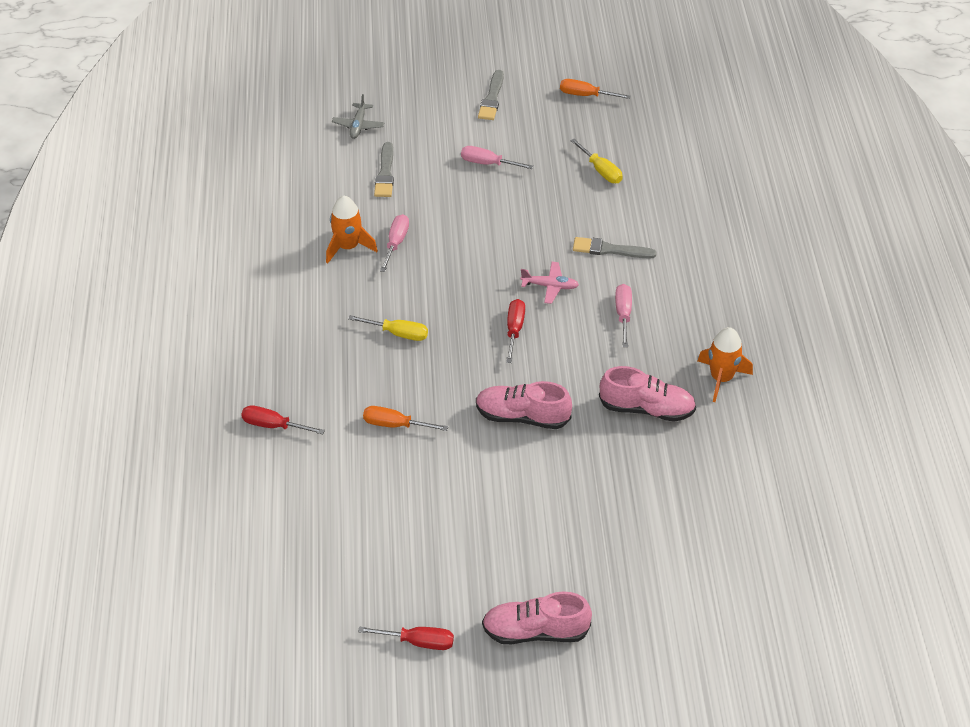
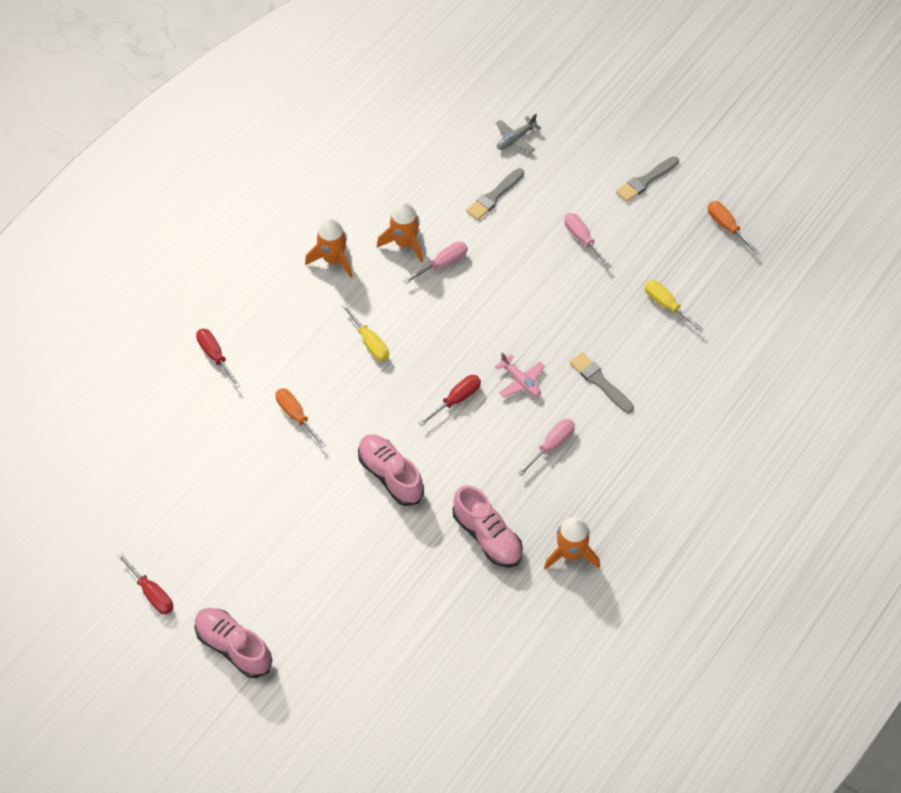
camera: 40 degrees right, 10 degrees up
yellow screwdriver [570,139,623,183] -> yellow screwdriver turned 135 degrees clockwise [645,280,704,332]
none -> orange rocket [305,218,353,278]

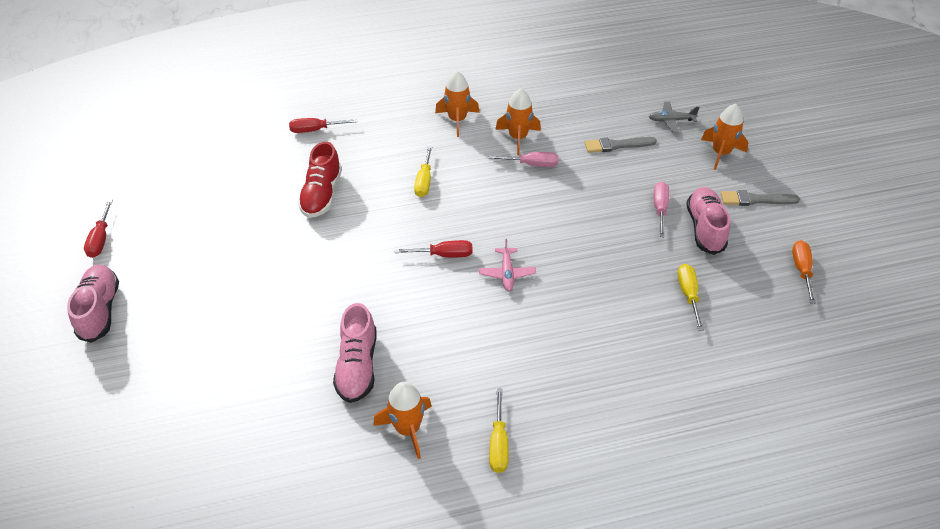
camera: 40 degrees right, 10 degrees down
red screwdriver [196,329,240,388] -> red screwdriver turned 105 degrees counterclockwise [289,118,357,133]
orange screwdriver [276,388,326,448] -> red shoe [298,142,342,218]
pink shoe [358,434,424,506] -> pink shoe moved to [686,187,730,255]
pink screwdriver [518,419,575,476] -> none
grey brush [570,352,634,413] -> none
none -> yellow screwdriver [489,388,509,473]
none -> orange rocket [701,104,749,170]

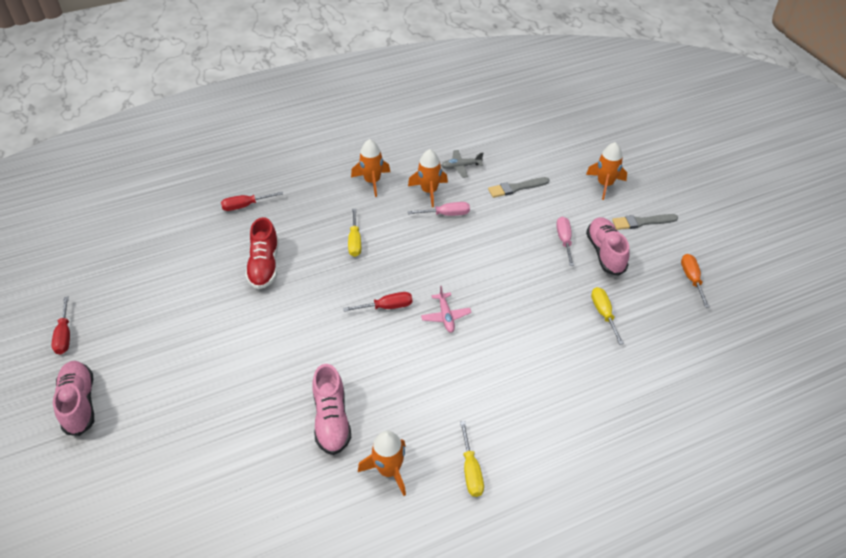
camera: 10 degrees left, 0 degrees up
grey plane [649,102,700,133] -> grey plane moved to [441,150,483,178]

